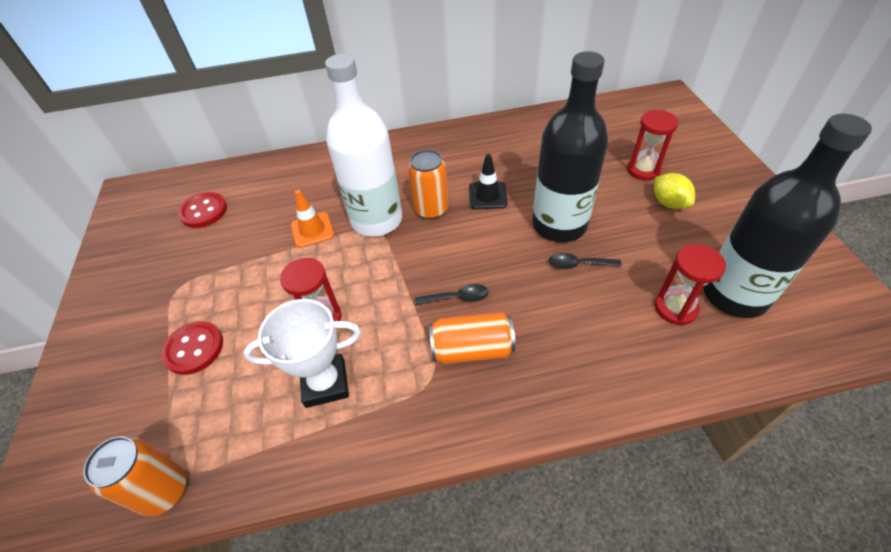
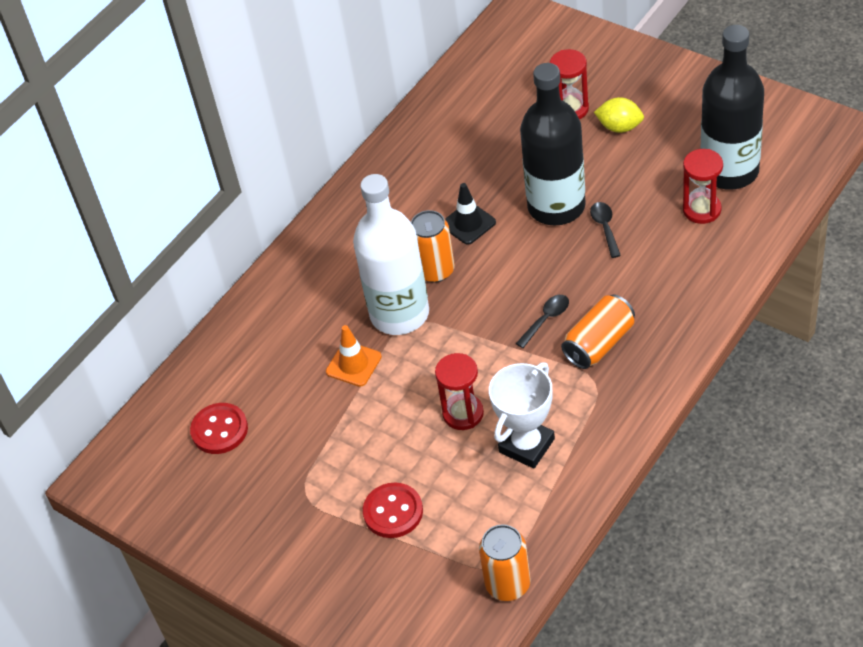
camera: 40 degrees left, 0 degrees up
black spoon [549,253,622,269] -> black spoon turned 120 degrees clockwise [590,202,621,258]

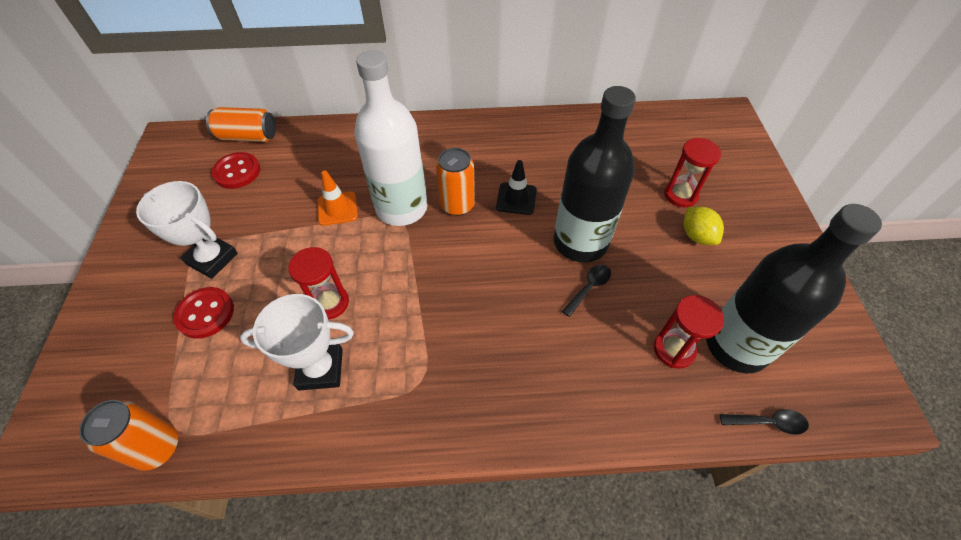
camera: 45 degrees right, 5 degrees up
black spoon [516,295,569,348] -> black spoon moved to [720,409,809,435]
orange can [561,295,635,369] -> orange can moved to [206,107,276,142]
none -> white trophy [136,181,238,279]

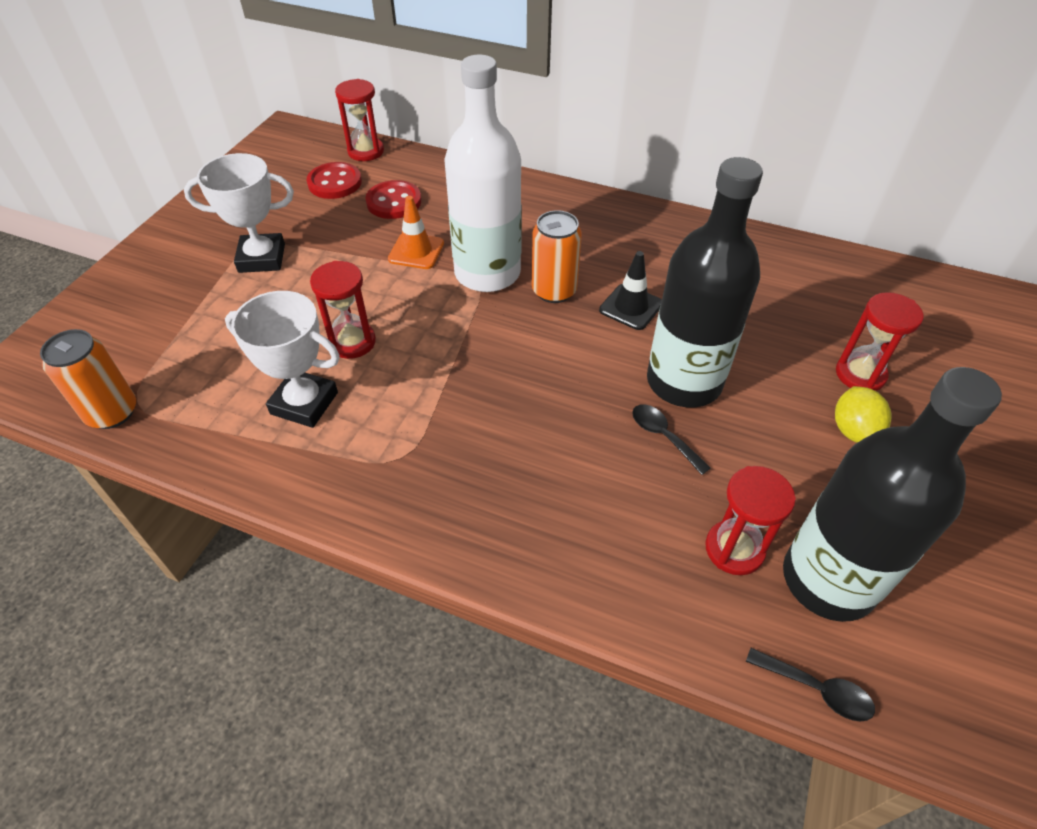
camera: 25 degrees right, 5 degrees down
white trophy [136,181,238,279] -> white trophy turned 60 degrees counterclockwise [184,153,294,273]
red button [173,287,234,339] -> red button moved to [365,180,421,219]
orange can [206,107,276,142] -> red hourglass [335,79,384,161]
black spoon [562,264,611,317] -> black spoon turned 105 degrees counterclockwise [632,404,711,475]

